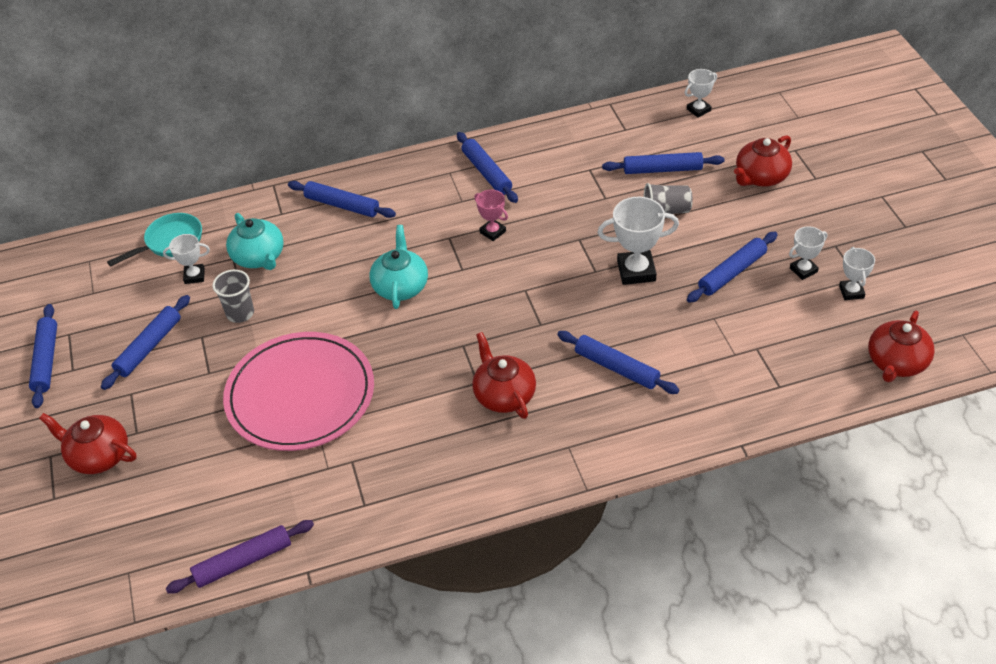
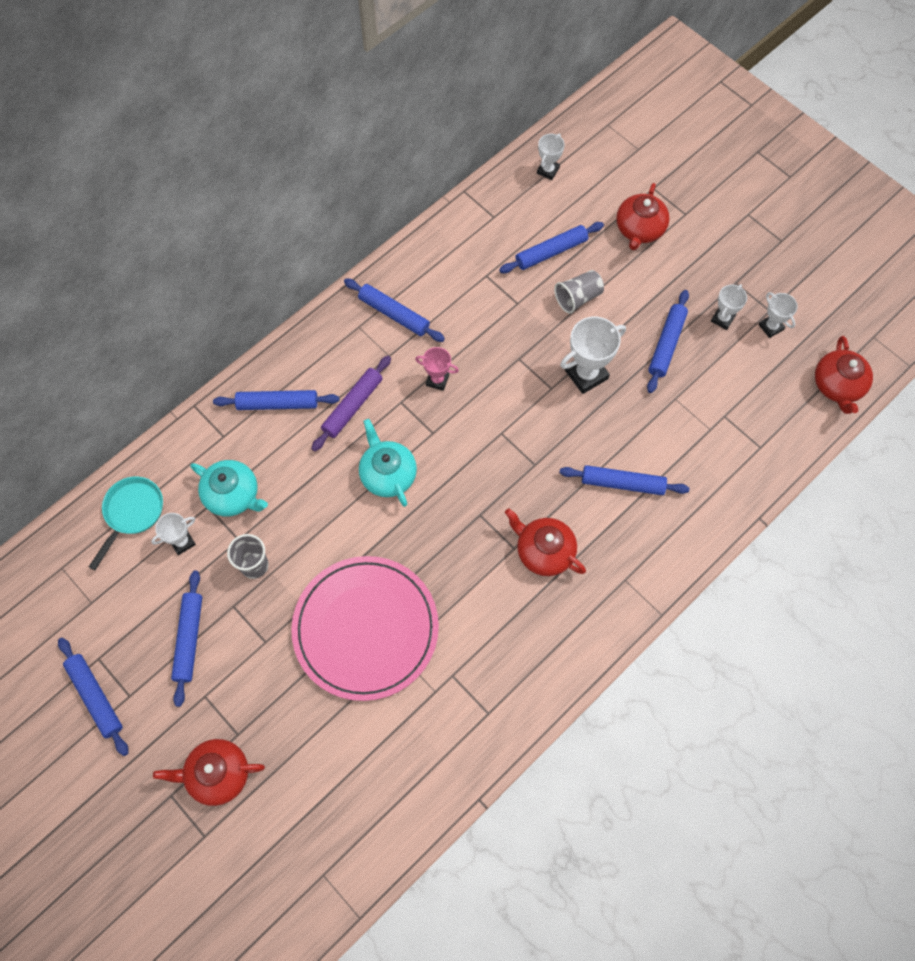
camera: 30 degrees left, 20 degrees up
purple rolling pin [166,520,314,594] -> purple rolling pin moved to [311,356,391,451]

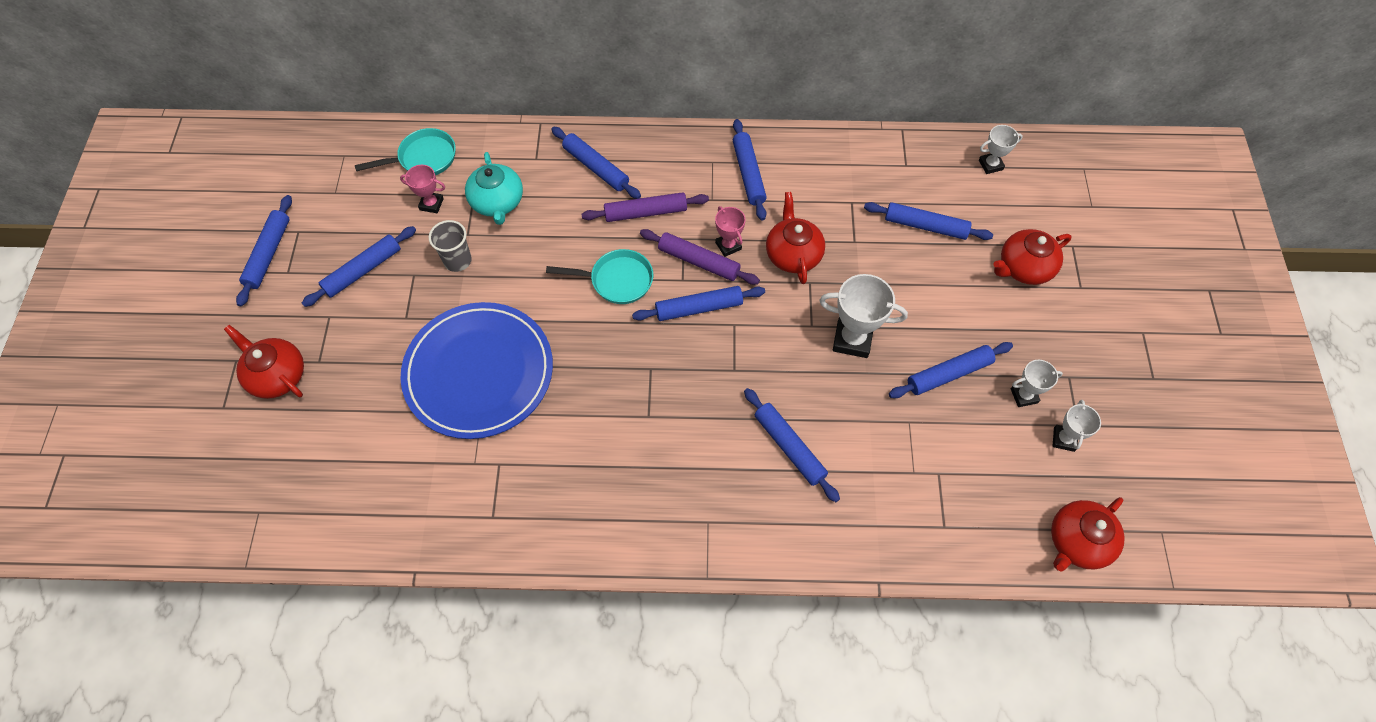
camera: 45 degrees right, 5 degrees down
white trophy [151,513,196,555] -> pink trophy [400,165,445,213]
pink plate [291,556,439,701] -> blue plate [400,302,553,439]
turquoise teapot [359,419,417,507] -> turquoise pan [546,249,653,304]
red teapot [505,509,586,576] -> red teapot moved to [766,192,825,284]
grey cup [554,270,604,314] -> none
none -> blue rolling pin [632,286,765,321]
none -> purple rolling pin [640,229,760,285]

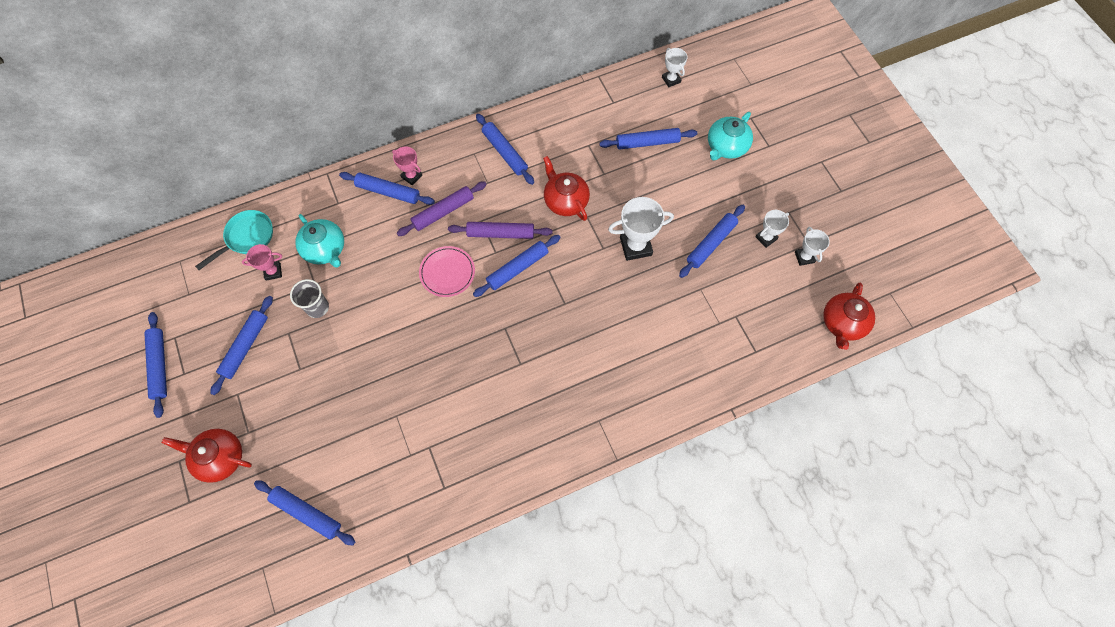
camera: 25 degrees left, 5 degrees up
blue plate [400,302,553,439] -> none
turquoise pan [546,249,653,304] -> pink plate [419,246,475,297]
pink trophy [715,206,746,257] -> pink trophy moved to [392,146,422,185]
blue rolling pin [744,388,840,502] -> blue rolling pin moved to [254,480,355,545]
white trophy [979,125,1023,174] -> white trophy turned 75 degrees counterclockwise [662,48,687,87]
red teapot [993,229,1072,285] -> turquoise teapot [708,112,753,160]

